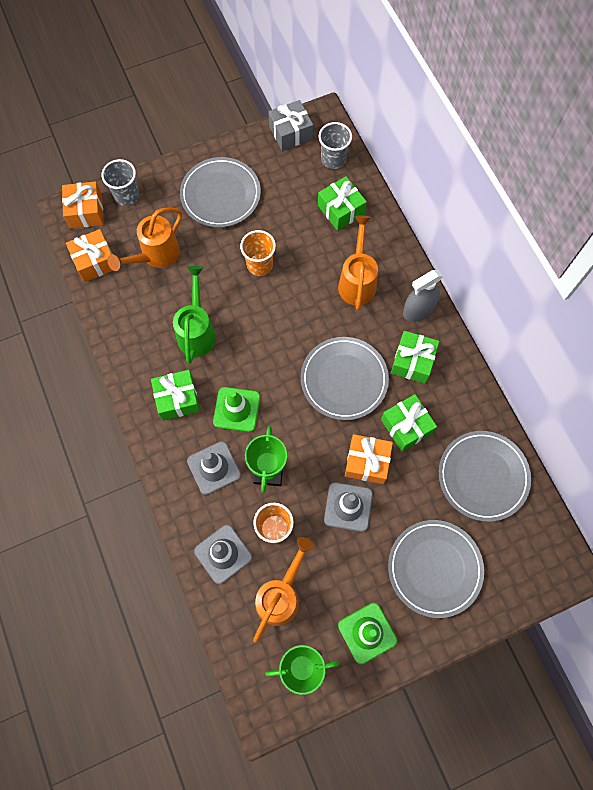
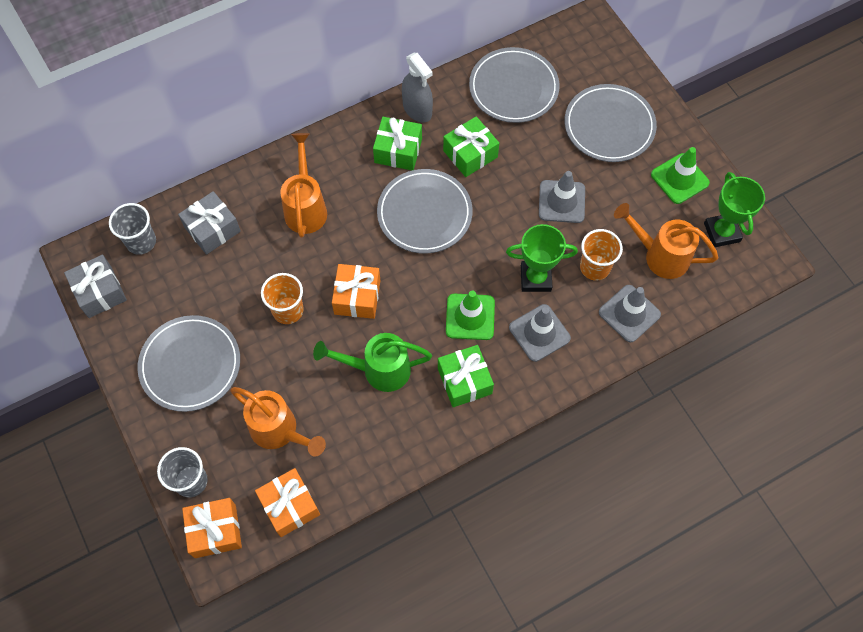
camera: 95 degrees left, 5 degrees down
green gift [318,176,367,231] -> grey gift [178,191,241,255]
orange watering can [338,215,378,310] -> orange watering can turned 90 degrees clockwise [280,133,327,238]
orange gift [345,434,393,484] -> orange gift moved to [332,264,381,319]
grey spray bottle [403,270,443,322] -> grey spray bottle moved to [402,53,433,123]

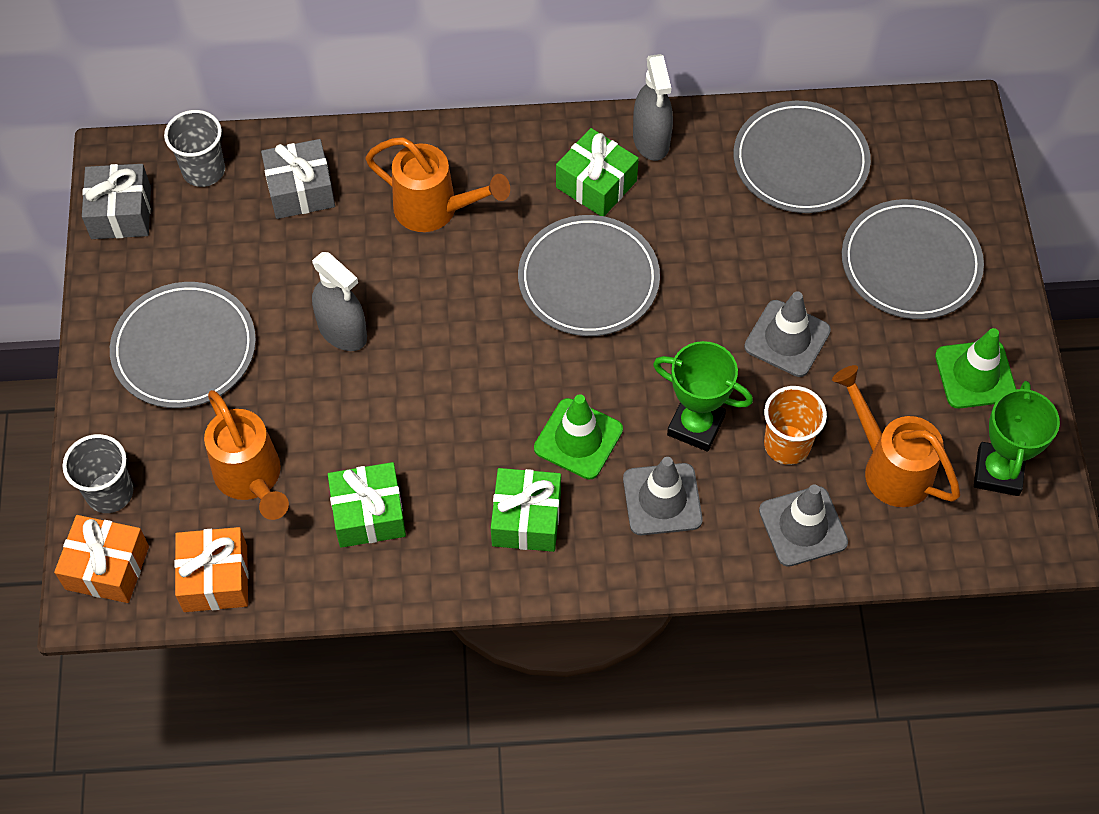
camera: 25 degrees right, 5 degrees down
orange cup [261,273,304,324] -> grey spray bottle [312,252,367,351]
orange watering can [280,133,327,238] -> orange watering can turned 90 degrees clockwise [365,137,510,232]
green watering can [313,333,432,392] -> none
orange gift [332,264,381,319] -> none
green gift [443,116,499,177] -> green gift moved to [328,462,406,548]

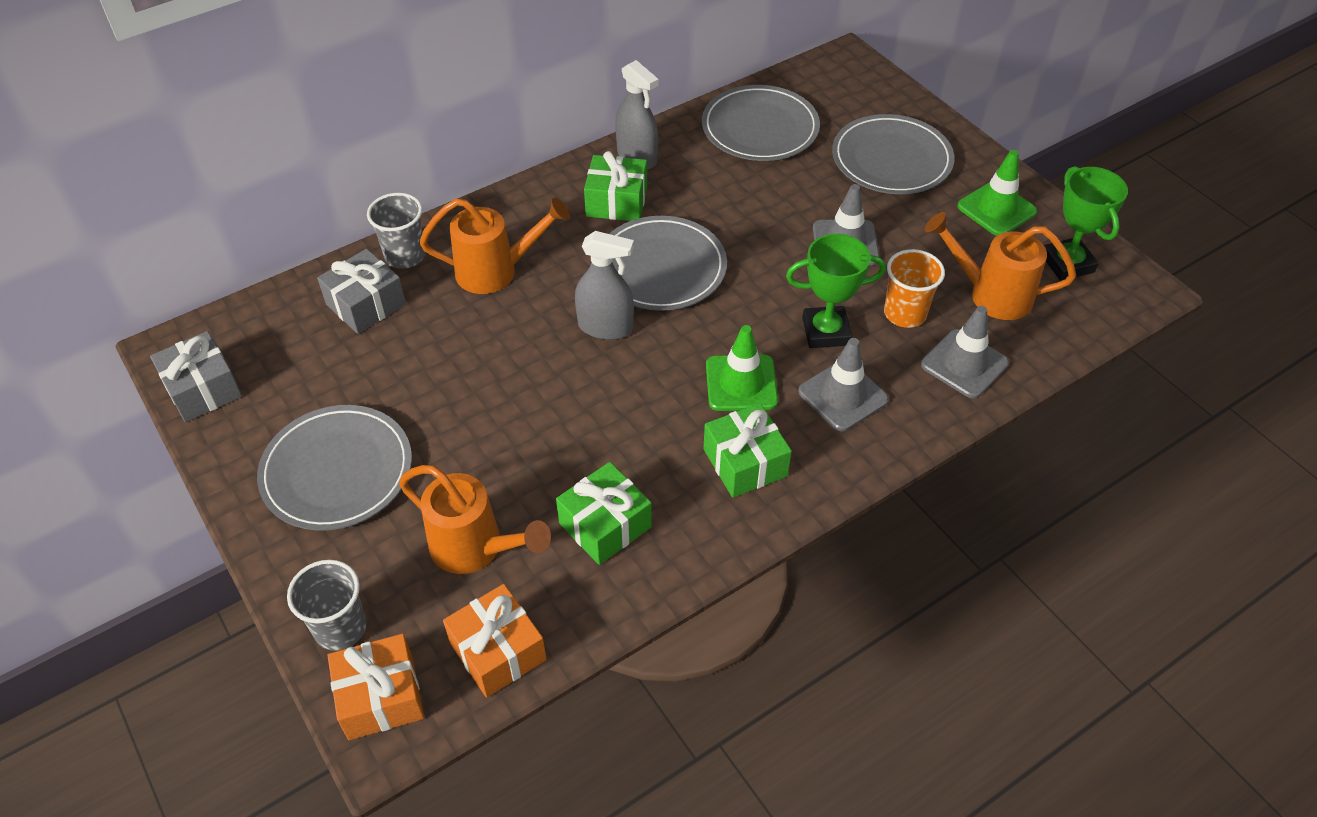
camera: 30 degrees left, 10 degrees down
grey cup [164,110,225,187] -> grey cup moved to [367,193,425,269]
grey spray bottle [312,252,367,351] -> grey spray bottle moved to [575,231,634,340]

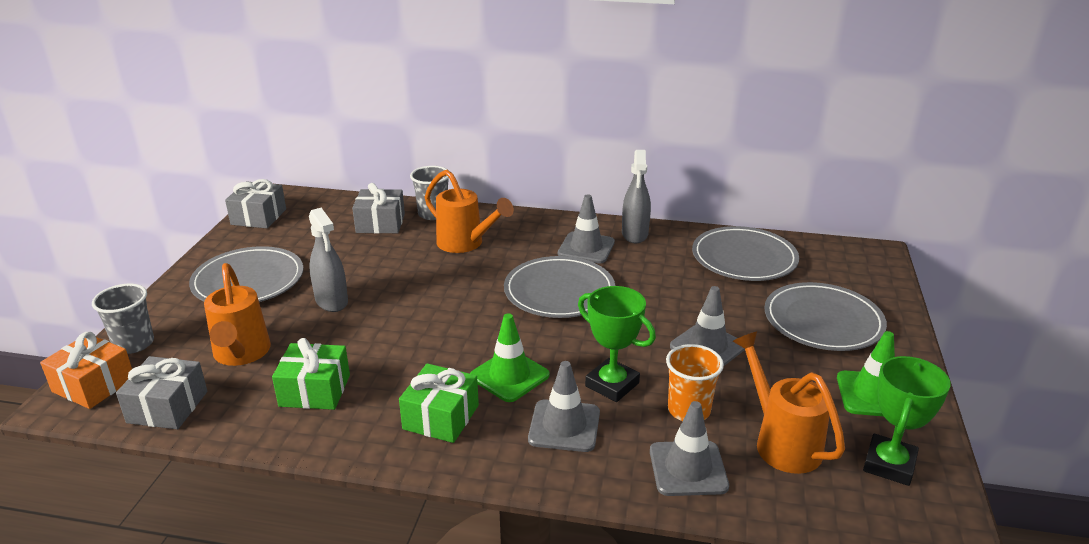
camera: 45 degrees right, 20 degrees down
orange gift [443,584,547,698] -> grey gift [116,356,207,429]
grey spray bottle [575,231,634,340] -> grey spray bottle moved to [309,208,348,312]
green gift [584,151,647,221] -> grey traffic cone [558,194,615,264]

